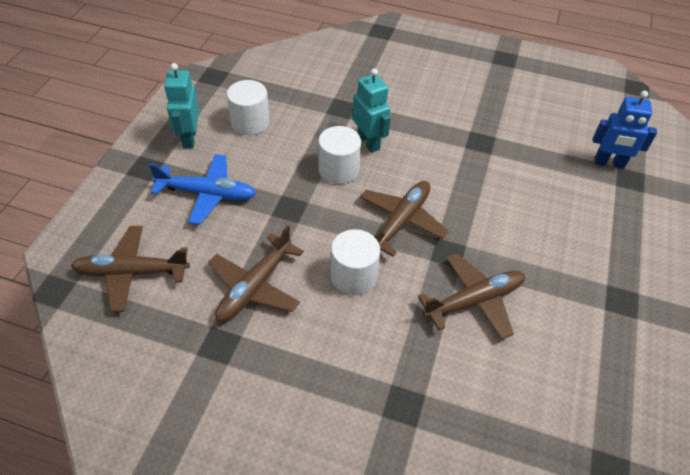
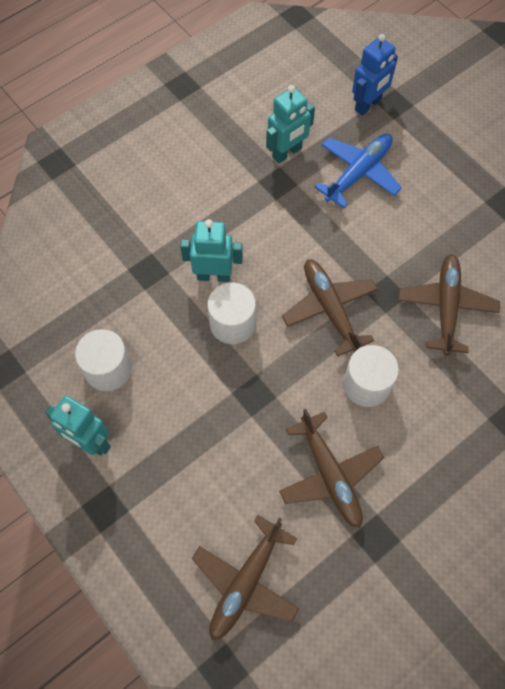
camera: 55 degrees left, 15 degrees up
blue plane [149,154,256,225] -> blue plane moved to [315,134,402,208]
none -> turquoise robot [266,85,315,163]

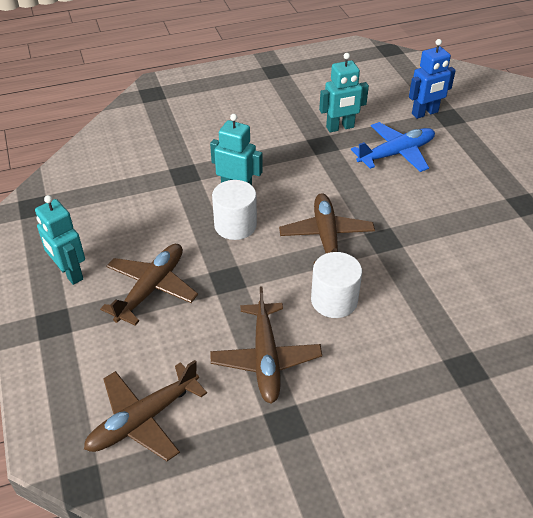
camera: 20 degrees right, 20 degrees down
white cylinder [75,329,132,391] -> none
brown plane [398,254,500,356] -> brown plane moved to [100,244,198,326]

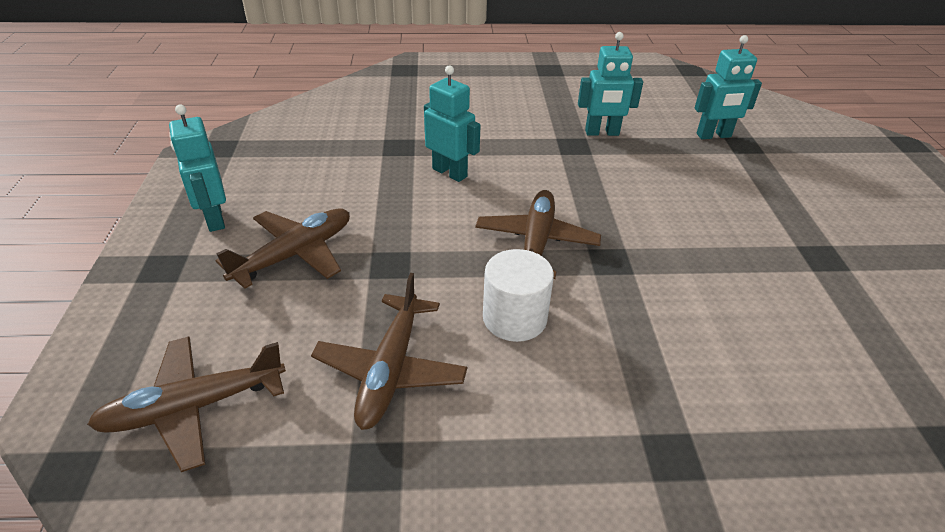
camera: 15 degrees right, 5 degrees down
white cylinder [212,180,257,240] -> none
blue plane [351,122,435,172] -> none
blue robot [409,39,456,119] -> turquoise robot [695,35,762,139]

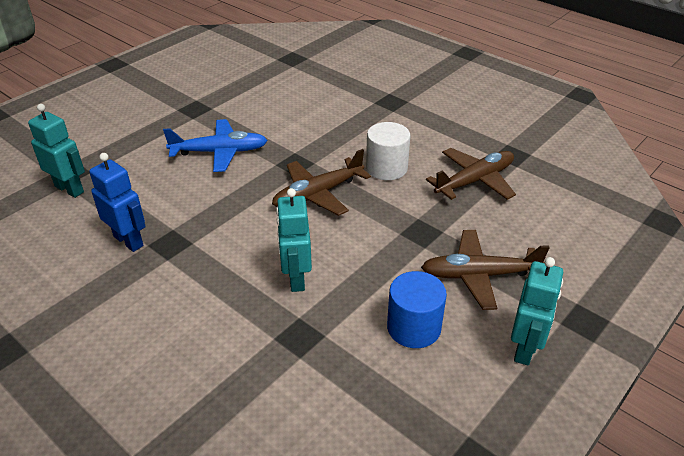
camera: 135 degrees left, 0 degrees up
brown plane [87,336,286,472] -> none
turquoise robot [578,32,643,136] -> blue robot [89,153,146,252]
none -> blue plane [163,119,268,172]
none -> blue cylinder [387,271,447,348]

